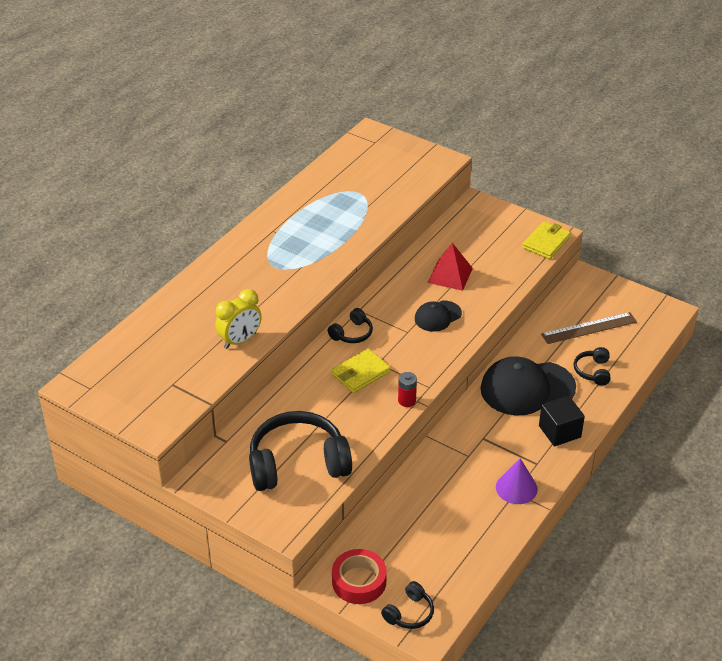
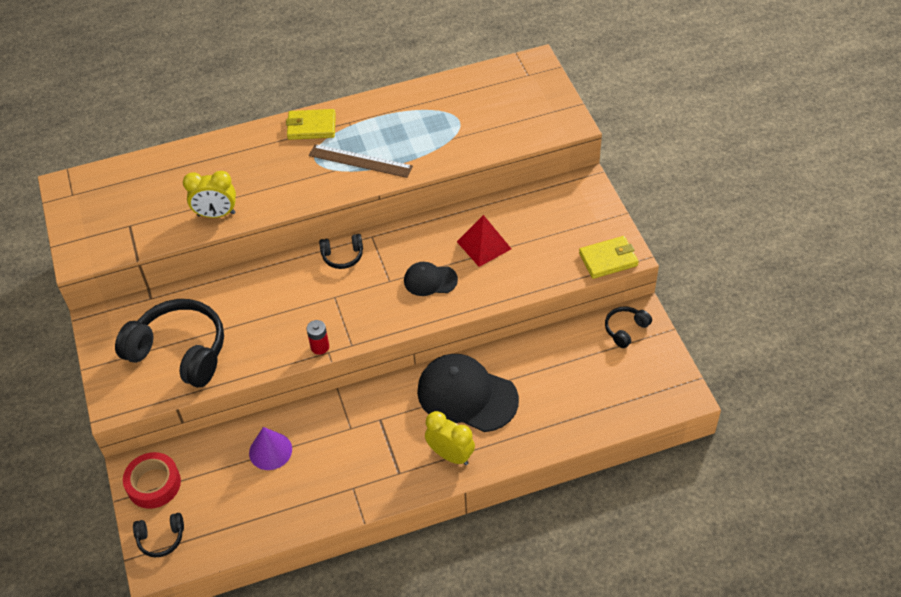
camera: 40 degrees right, 10 degrees up
yellow wallet [332,349,391,393] -> yellow wallet moved to [286,109,336,140]
purple cone [496,458,538,504] -> purple cone moved to [249,427,292,470]
black cube [539,396,585,446] -> yellow clock [425,411,475,465]
brown ruler [541,312,637,344] -> brown ruler moved to [309,144,413,178]
black headphones [574,347,611,386] -> black headphones moved to [605,306,652,348]

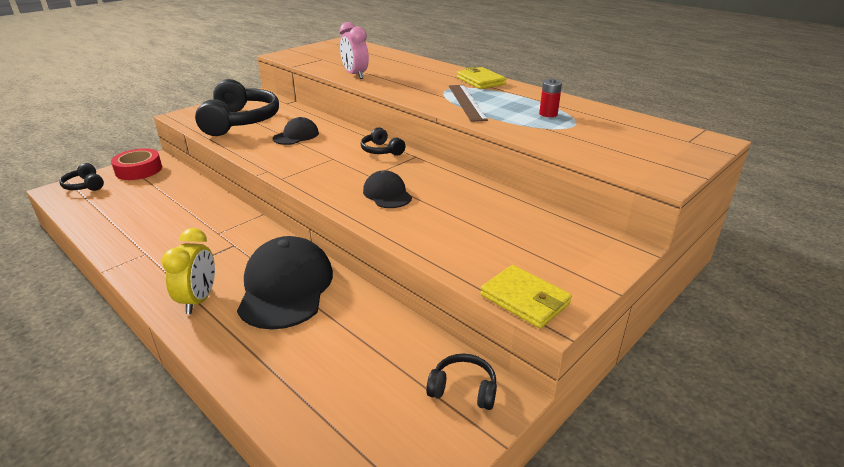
camera: 60 degrees right, 20 degrees down
yellow clock [183,171,236,218] -> pink clock [339,22,369,79]
purple cone [249,427,292,470] -> none
red battery [307,320,329,355] -> red battery moved to [539,79,562,117]
red pyramid [457,215,511,267] -> none
none -> black cap [273,117,319,145]

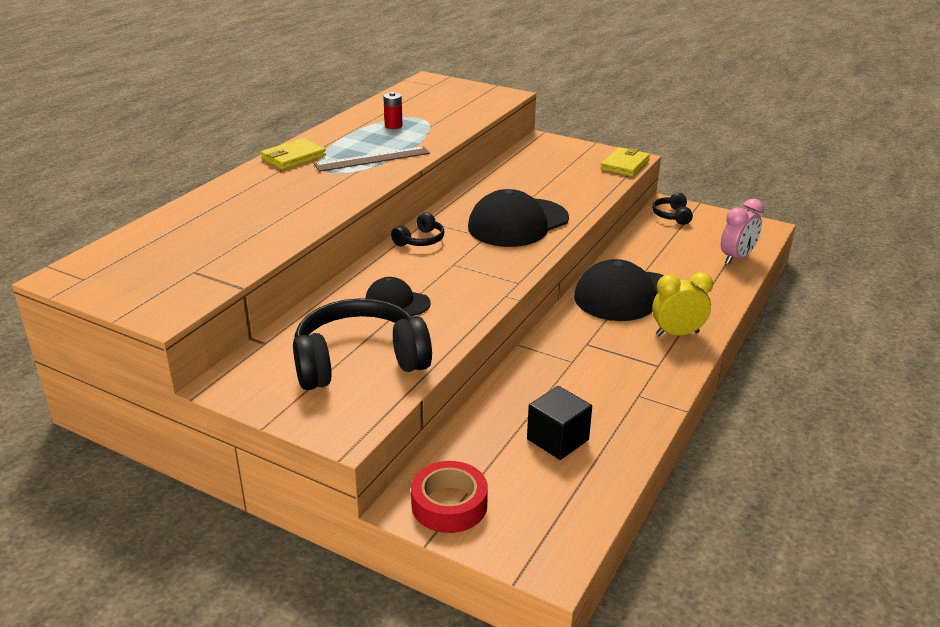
camera: 105 degrees left, 0 degrees up
black headphones [59,163,104,191] -> none
pink clock [339,22,369,79] -> pink clock moved to [721,198,764,264]
black cap [363,170,412,208] -> black cap [468,189,569,247], size x1.88
none -> black cube [527,386,592,460]

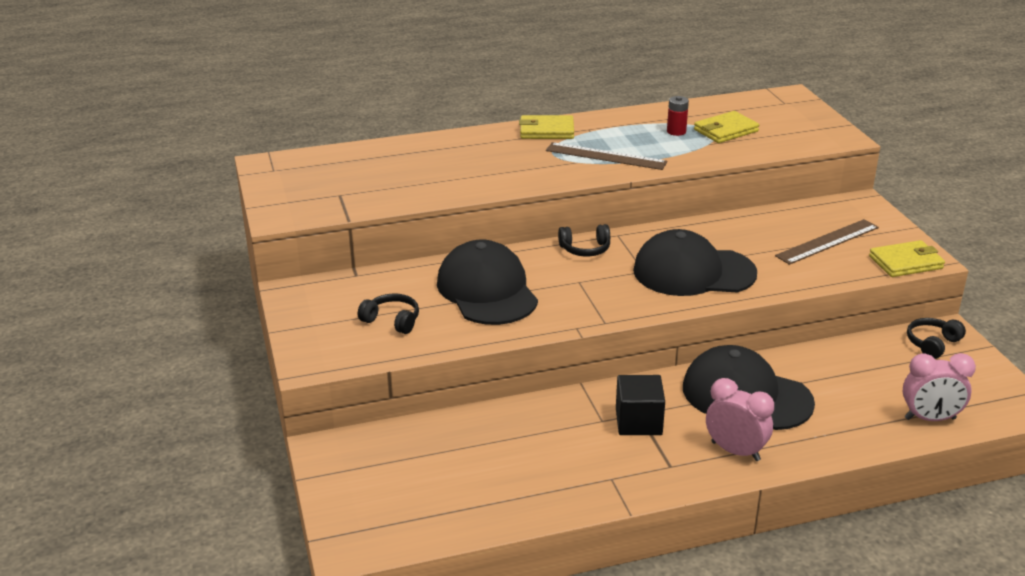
camera: 45 degrees right, 0 degrees up
black headphones [293,298,432,390] -> black headphones [358,293,419,334], size x0.46
black cap [366,277,431,316] -> black cap [437,240,538,325], size x1.88
red tape [411,461,488,533] -> none
black cube [527,386,592,460] -> black cube moved to [616,375,665,435]
yellow clock [652,272,713,336] -> pink clock [706,378,774,461]
none -> yellow wallet [694,111,759,143]
none -> brown ruler [775,219,879,265]

